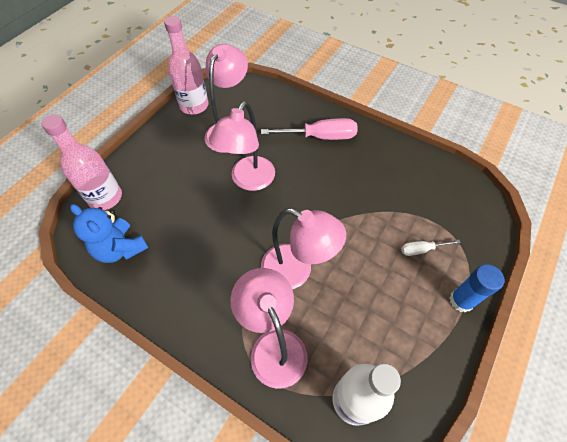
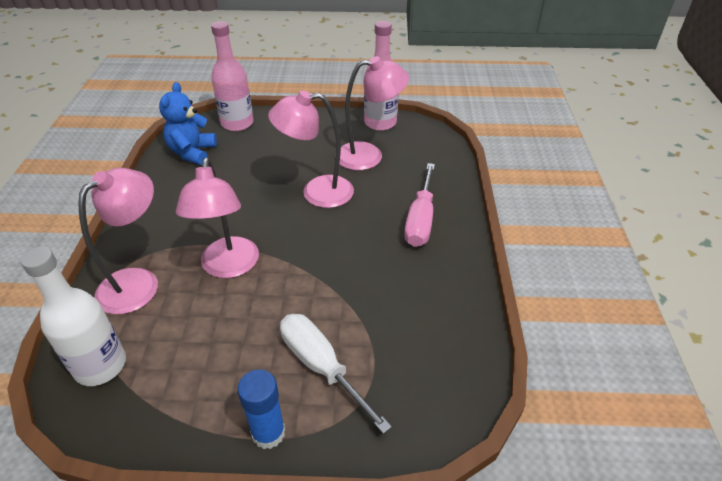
camera: 60 degrees right, 15 degrees down
pink screwdriver [261,118,358,140] -> pink screwdriver turned 45 degrees clockwise [404,163,435,247]
white screwdriver [401,240,461,256] -> white screwdriver [280,314,392,434], size x1.89

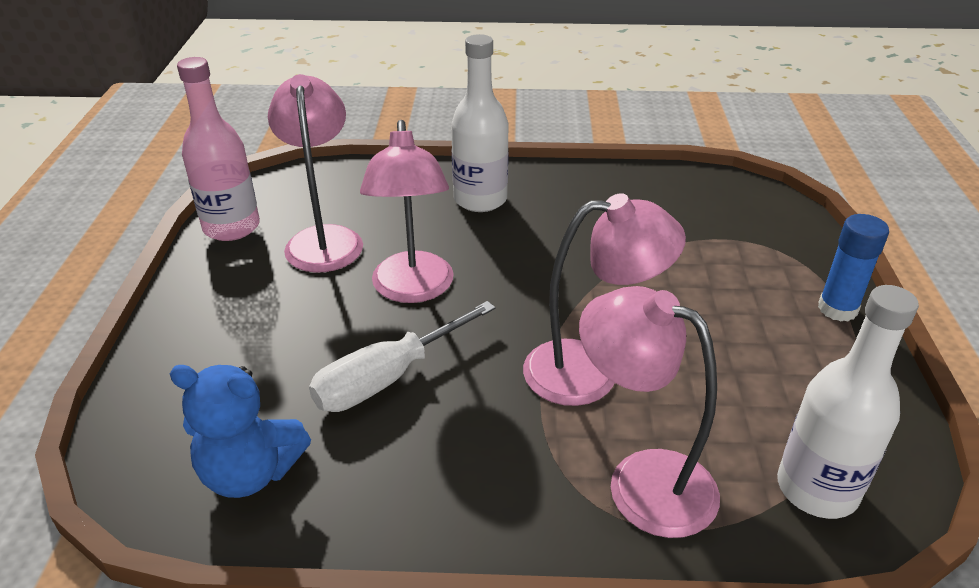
camera: 90 degrees left, 5 degrees down
pink bottle [211,21,254,131] -> none
white screwdriver [280,314,392,434] -> white screwdriver moved to [309,301,496,412]
pink screwdriver [404,163,435,247] -> white bottle [451,34,509,212]

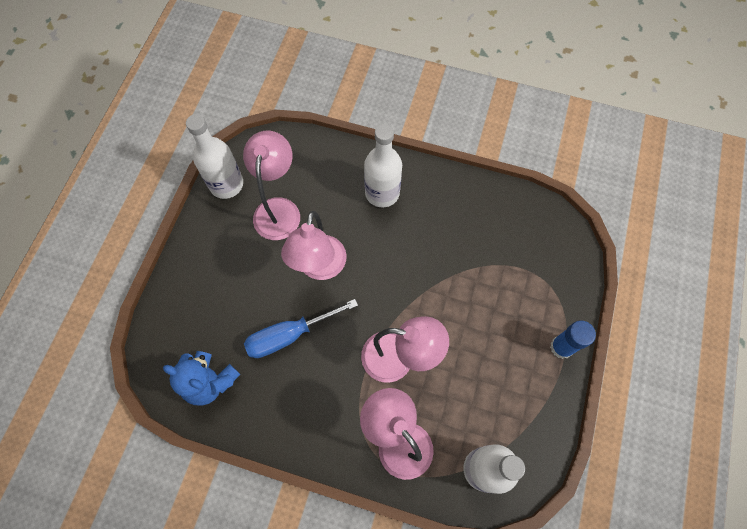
camera: 15 degrees right, 30 degrees up
pink bottle [177,57,260,241] -> white bottle [186,114,243,199]
white screwdriver [309,301,496,412] -> blue screwdriver [244,299,358,358]

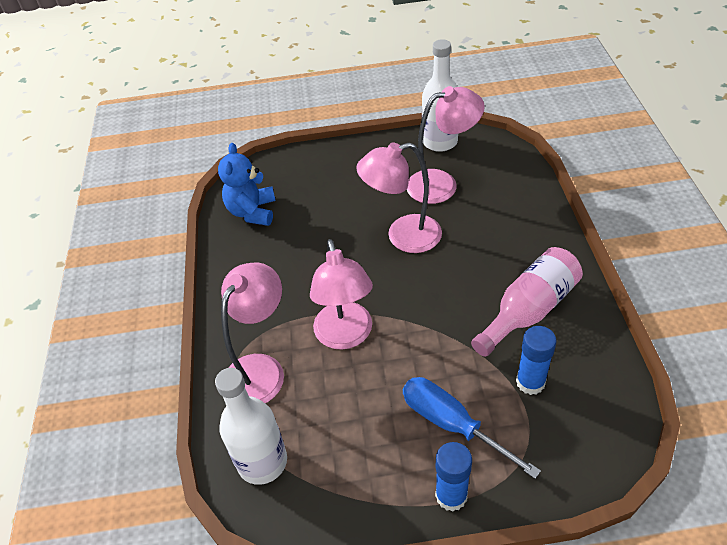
camera: 70 degrees right, 20 degrees down
blue screwdriver [244,299,358,358] -> blue screwdriver moved to [403,377,541,479]
white bottle [364,124,402,208] -> none
none -> pink bottle [471,247,583,357]
none -> blue glue stick [516,326,557,395]

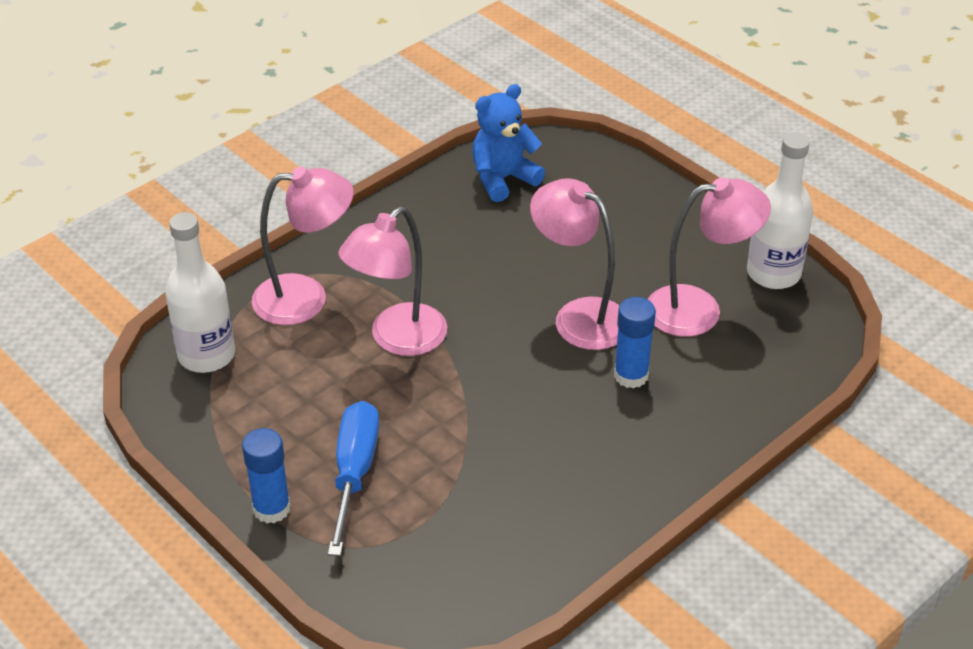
camera: 50 degrees right, 5 degrees down
pink lamp [407,86,485,204] -> pink lamp turned 45 degrees counterclockwise [647,177,771,337]
pink bottle [471,247,583,357] -> none
blue glue stick [516,326,557,395] -> blue glue stick moved to [614,297,656,389]

